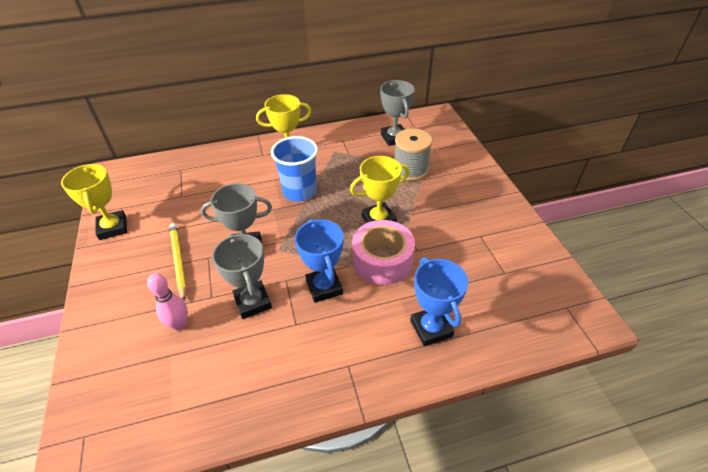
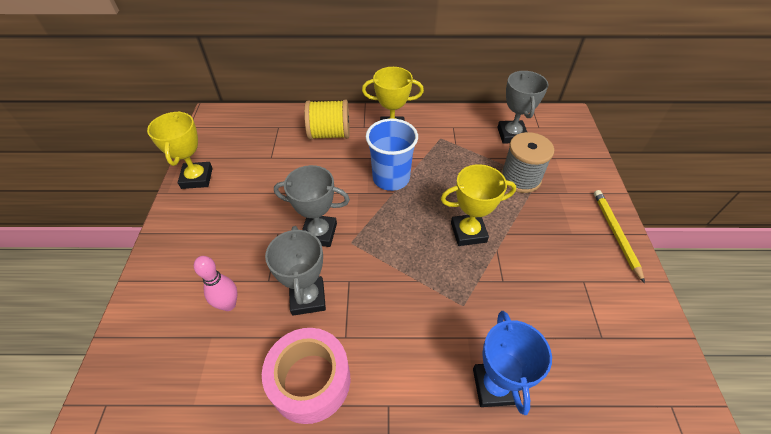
camera: 15 degrees right, 5 degrees up
yellow pencil [169,223,186,301] -> yellow pencil moved to [594,190,645,284]
blue trophy [295,219,343,303] -> none
pink tape [352,220,415,285] -> pink tape moved to [262,328,350,424]
none -> yellow spool [304,100,350,140]

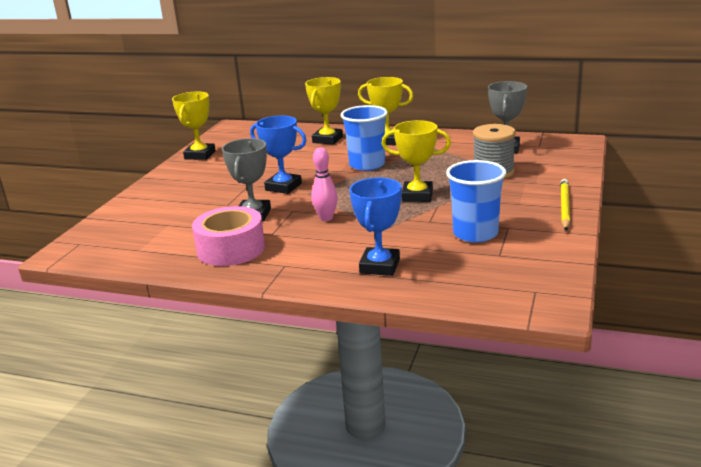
camera: 20 degrees right, 25 degrees down
pink bowling pin [194,256,238,311] -> pink bowling pin moved to [311,147,338,221]
grey trophy [274,165,350,247] -> blue trophy [250,116,307,194]
yellow spool [304,100,350,140] -> yellow trophy [305,77,343,145]
none -> blue cup [446,160,506,243]

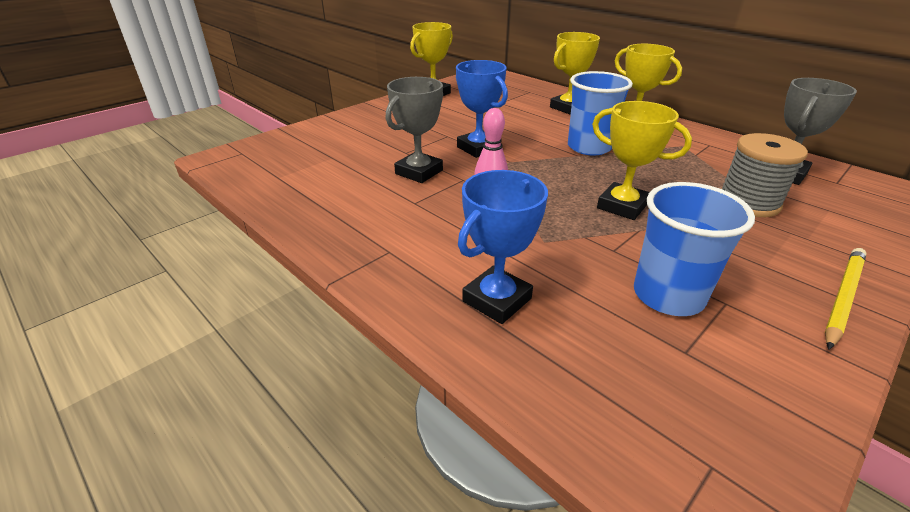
camera: 25 degrees right, 10 degrees up
pink tape [192,206,265,266] -> none

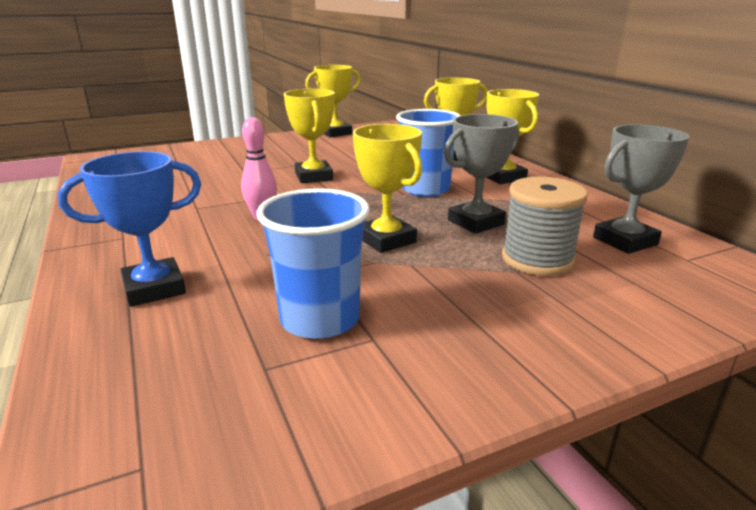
camera: 20 degrees right, 10 degrees down
grey trophy [386,77,443,183] -> grey trophy moved to [444,114,519,234]
blue trophy [456,60,508,158] -> yellow trophy [284,89,335,183]
yellow pencil [825,248,867,350] -> none

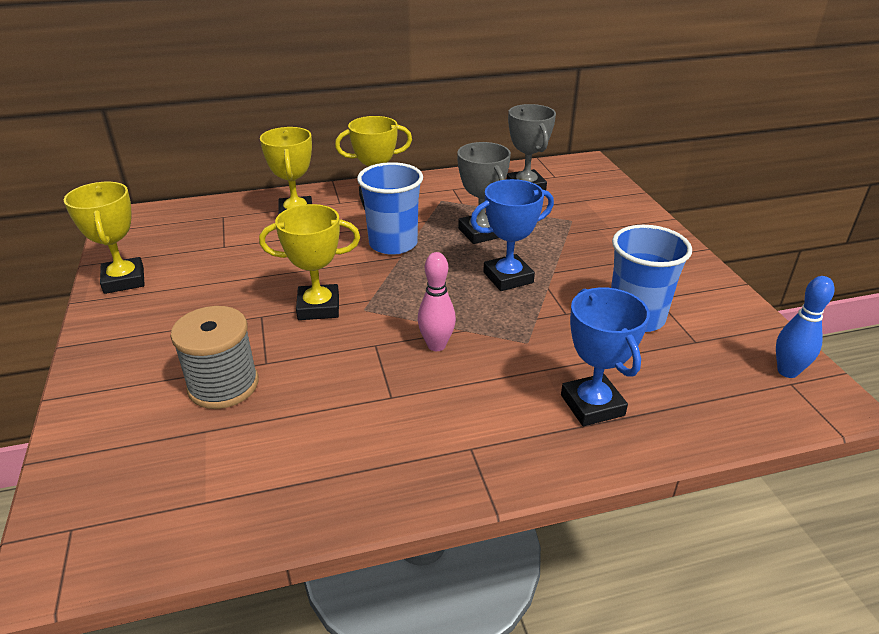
camera: 80 degrees left, 10 degrees up
yellow trophy [353,124,422,253] -> blue trophy [470,179,554,291]
grey spool [502,177,588,276] -> grey spool moved to [170,306,259,409]
none -> blue bowling pin [776,276,835,378]

